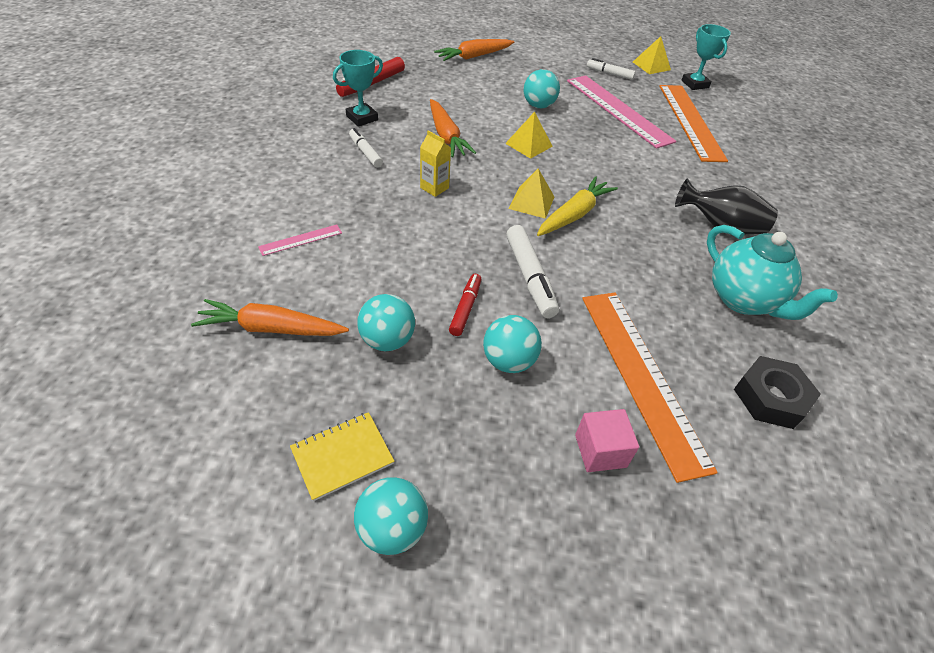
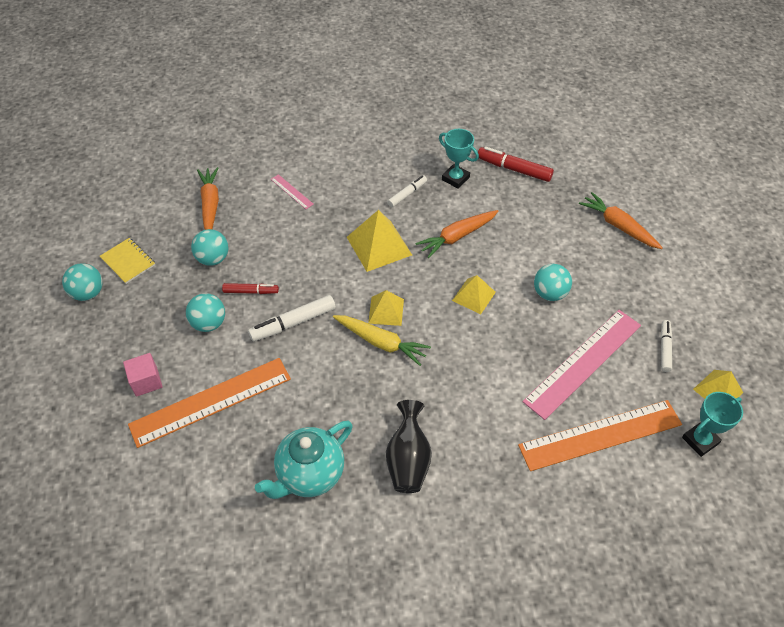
camera: 80 degrees right, 5 degrees up
yellow carton [420,131,451,197] -> yellow pyramid [347,210,412,272]
black nut [734,356,821,429] -> none

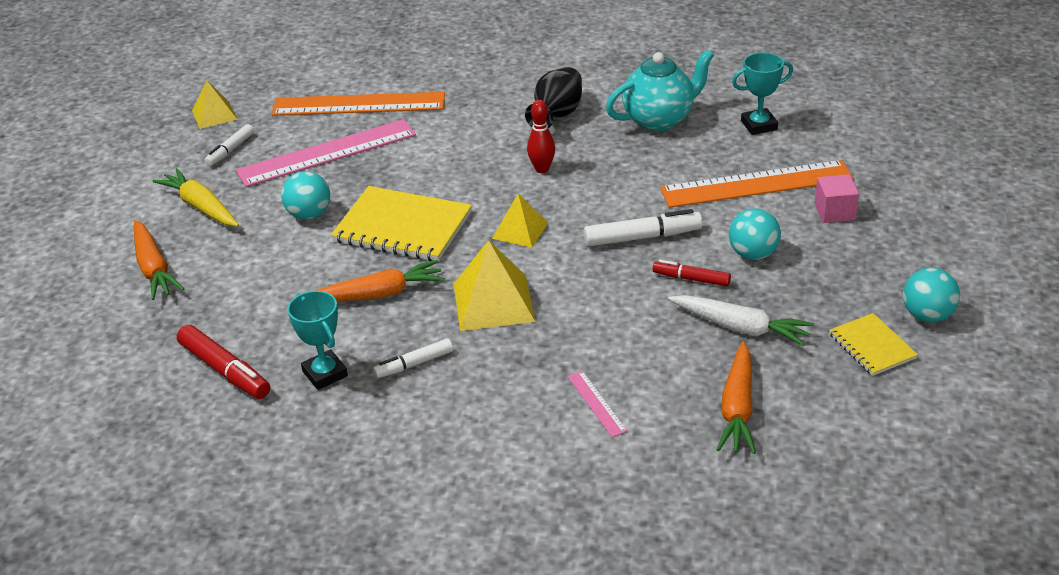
camera: 160 degrees left, 15 degrees down
turquoise ball [191,229,228,266] -> white carrot [668,295,814,346]
yellow carrot [333,315,431,366] -> yellow carrot moved to [153,168,239,227]
yellow pyramid [452,275,496,314] -> yellow notebook [331,186,472,261]
turquoise trophy [682,392,743,457] -> turquoise trophy moved to [732,52,793,135]
none -> red bowling pin [527,100,555,173]

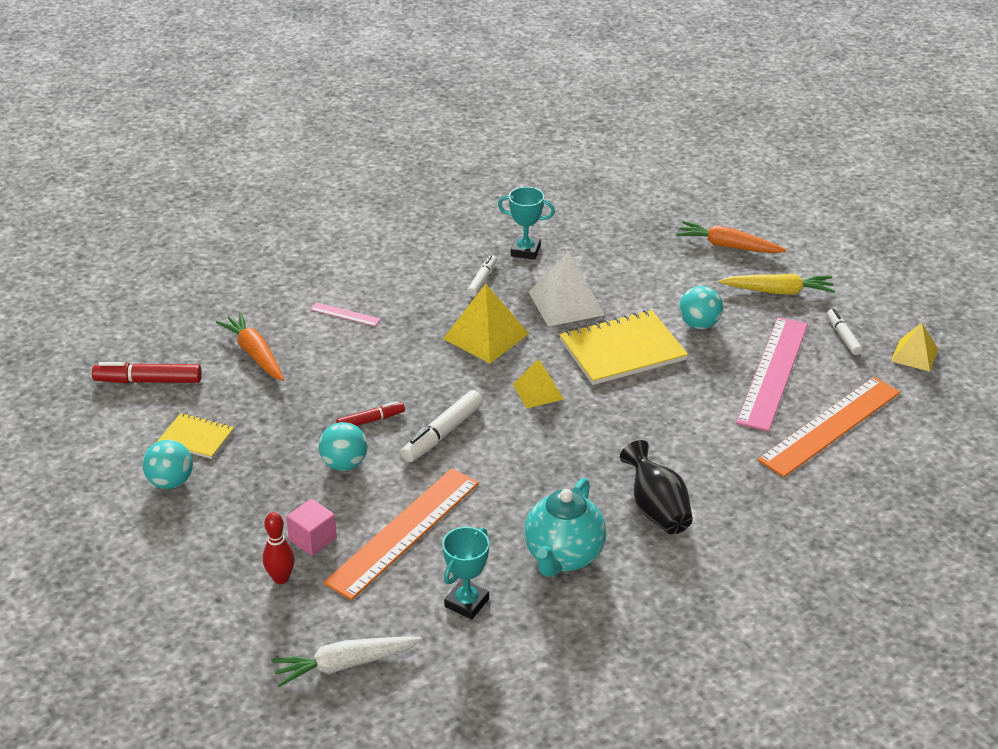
camera: 135 degrees right, 0 degrees up
red marker [177,325,270,399] -> red marker moved to [92,362,202,383]
orange carrot [316,260,445,301] -> white pyramid [529,251,605,326]
red bowling pin [527,100,555,173] -> red bowling pin moved to [263,512,295,584]
white carrot [668,295,814,346] -> white carrot moved to [271,636,422,687]

